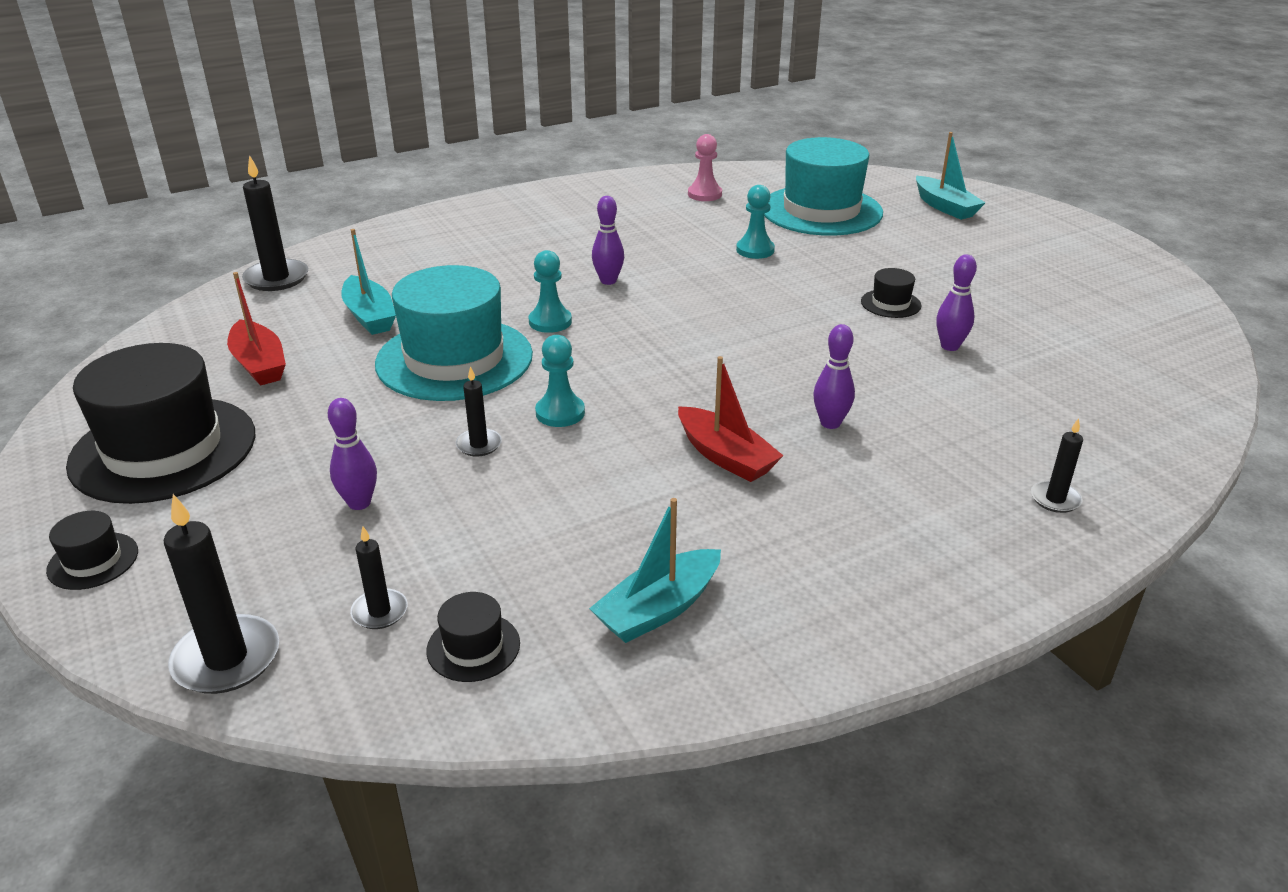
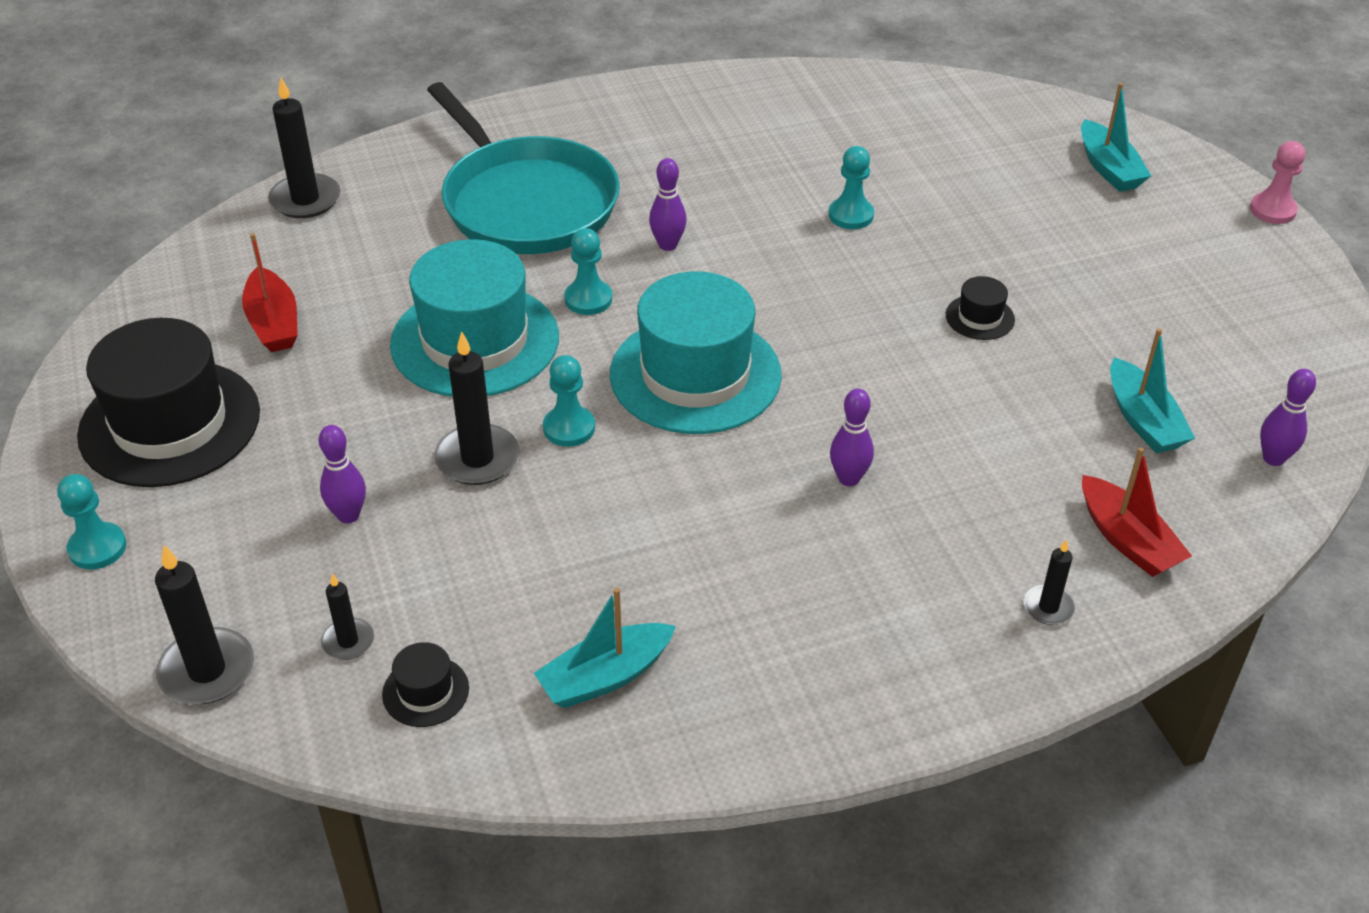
camera: 10 degrees right, 10 degrees up
black hat [46,511,138,590] -> turquoise pawn [57,474,127,570]
turquoise boat [341,229,396,335] -> turquoise boat moved to [1110,328,1195,454]
black candle [455,366,502,456] -> black candle [434,331,519,485], size x1.78
red boat [678,356,784,482] -> red boat moved to [1082,447,1192,577]
pink pawn [688,134,722,201] -> pink pawn moved to [1250,141,1305,224]
turquoise hat [764,137,883,236] -> turquoise hat moved to [610,272,782,434]
purple bowling pin [936,254,977,351] -> purple bowling pin moved to [1260,369,1316,466]
none -> turquoise pan [427,82,620,254]

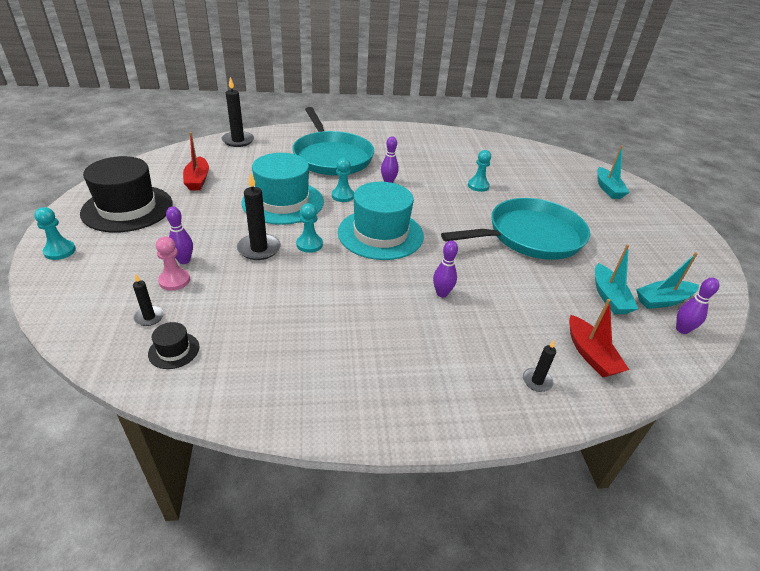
camera: 10 degrees right, 5 degrees down
black candle [155,545,254,704] -> none
turquoise boat [534,588,676,708] -> turquoise boat moved to [636,252,699,309]
black hat [946,276,1015,340] -> turquoise pan [441,198,590,260]
pink pawn [1250,141,1305,224] -> pink pawn moved to [156,236,190,291]

